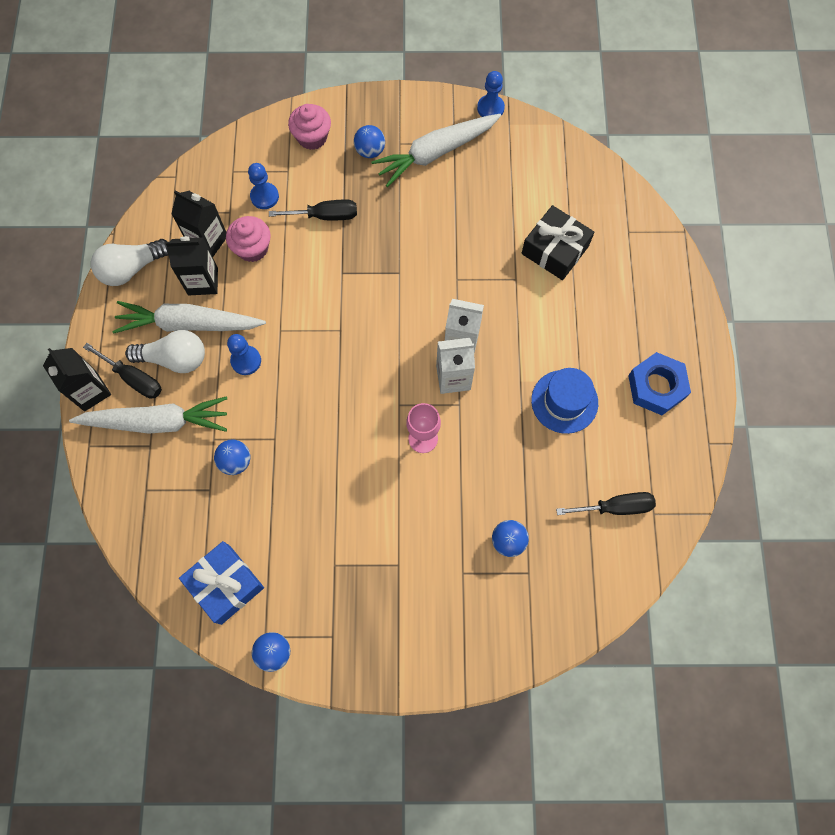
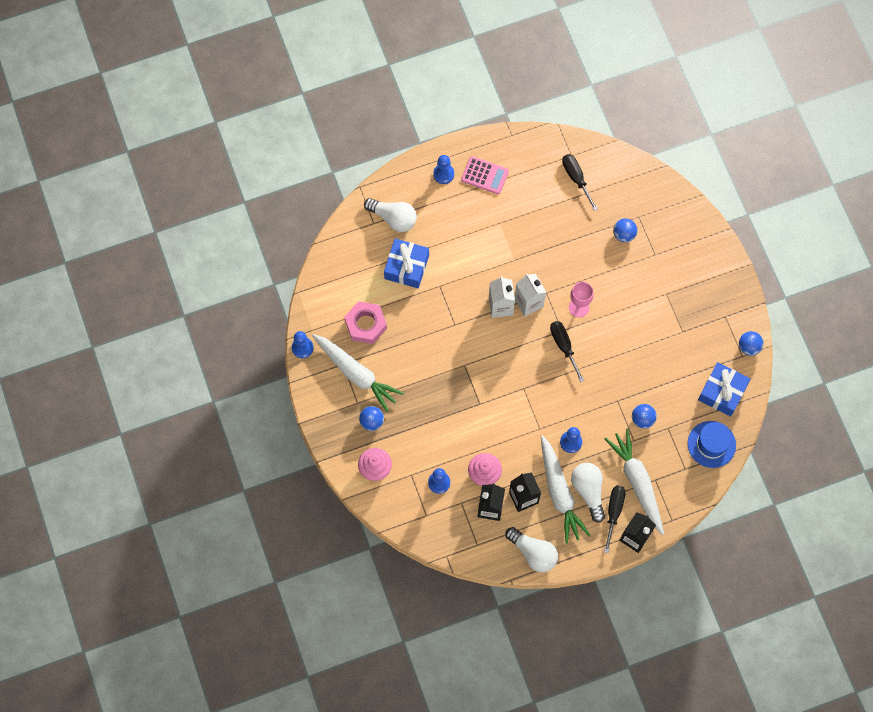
camera: 110 degrees left, 0 degrees up
black screwdriver [269,199,357,221] -> black screwdriver moved to [550,321,584,382]
black gift [522,205,594,280] -> blue gift [384,239,429,288]
blue hat [531,368,598,434] -> blue hat moved to [688,421,736,468]
blue nut [628,352,691,415] -> pink calculator [461,156,509,194]
none -> pink nut [344,301,387,344]
none -> white light bulb [364,198,417,232]
none -> blue pawn [433,155,454,184]

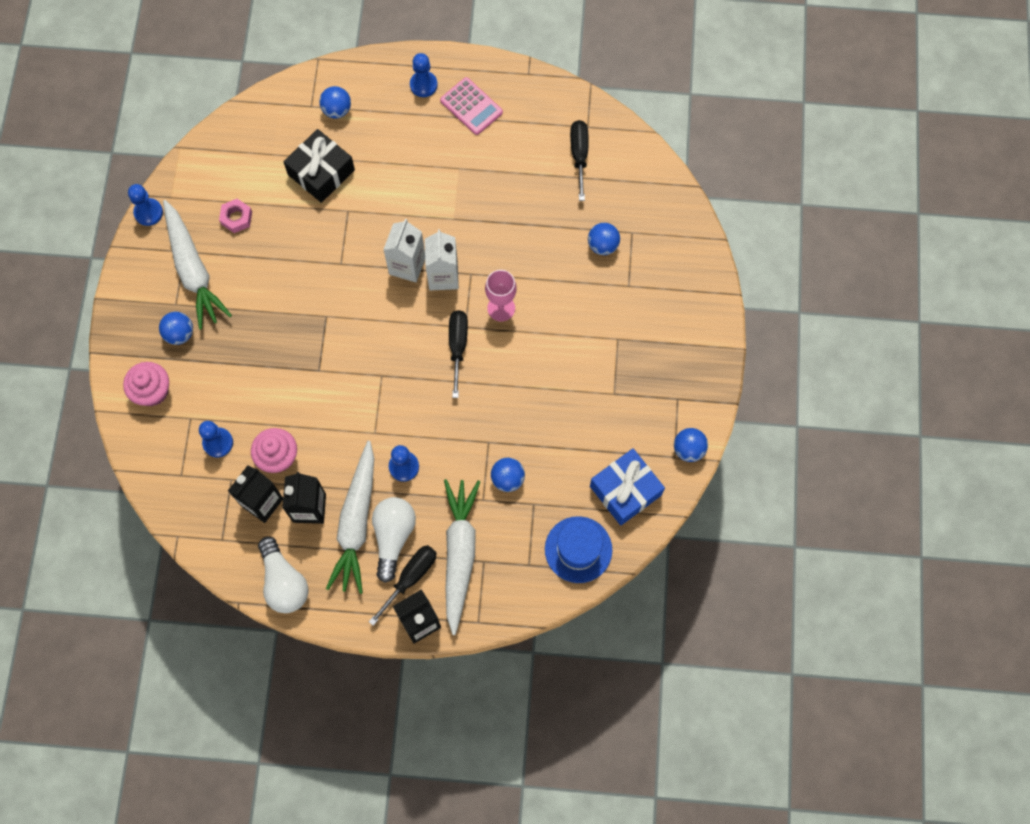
camera: 25 degrees right, 0 degrees up
pink nut [344,301,387,344] -> pink nut [219,199,252,233], size x0.59
white light bulb [364,198,417,232] -> blue ball [319,86,351,118]
blue gift [384,239,429,288] -> black gift [283,129,355,203]

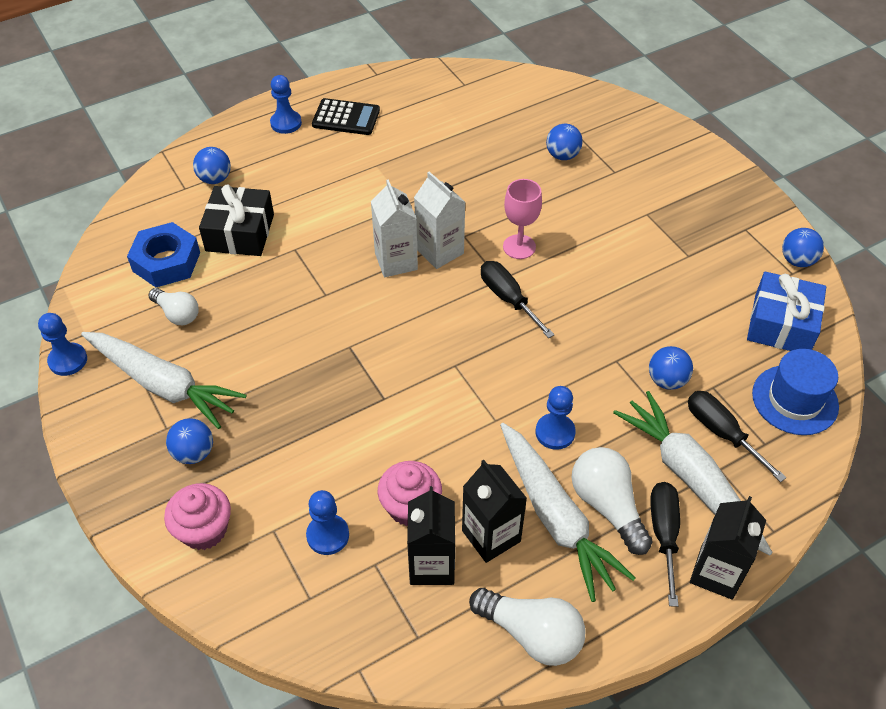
camera: 35 degrees left, 20 degrees down
pink nut [219,199,252,233] -> white light bulb [149,288,199,325]
pink calculator [440,77,503,135] -> black calculator [312,98,380,135]
black screwdriver [570,120,589,201] -> black screwdriver moved to [688,391,787,482]
none -> blue nut [127,222,200,287]

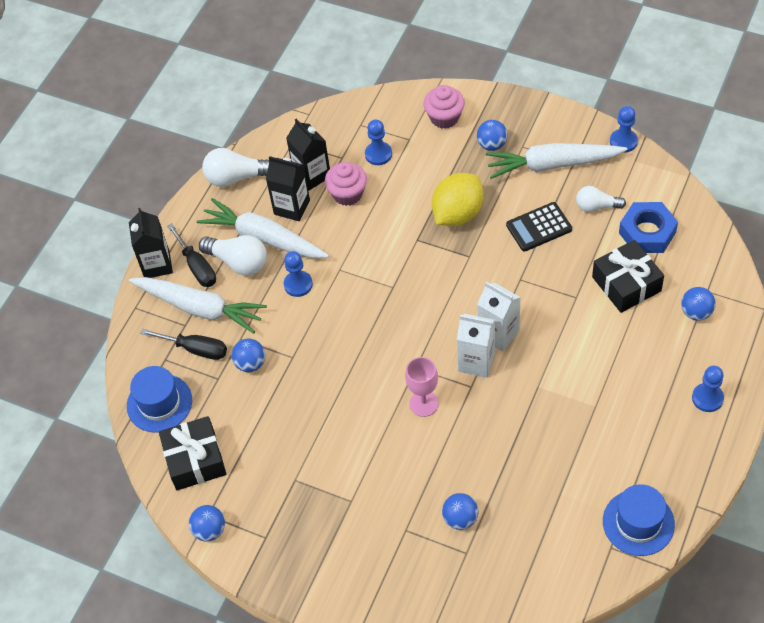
camera: 150 degrees right, 5 degrees up
black calculator [312,98,380,135] -> black calculator moved to [506,202,572,252]
black screwdriver [481,261,555,338] -> none
blue gift [747,271,826,351] -> black gift [159,416,226,490]
none -> yellow lemon [432,173,483,226]
none -> blue hat [603,484,675,556]

